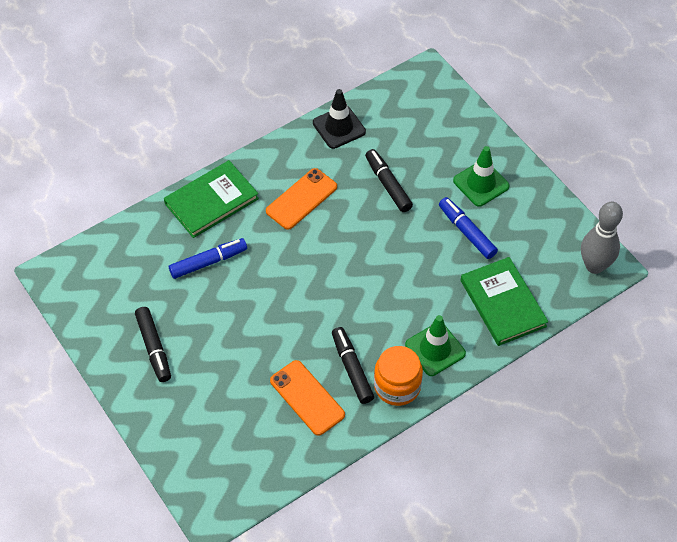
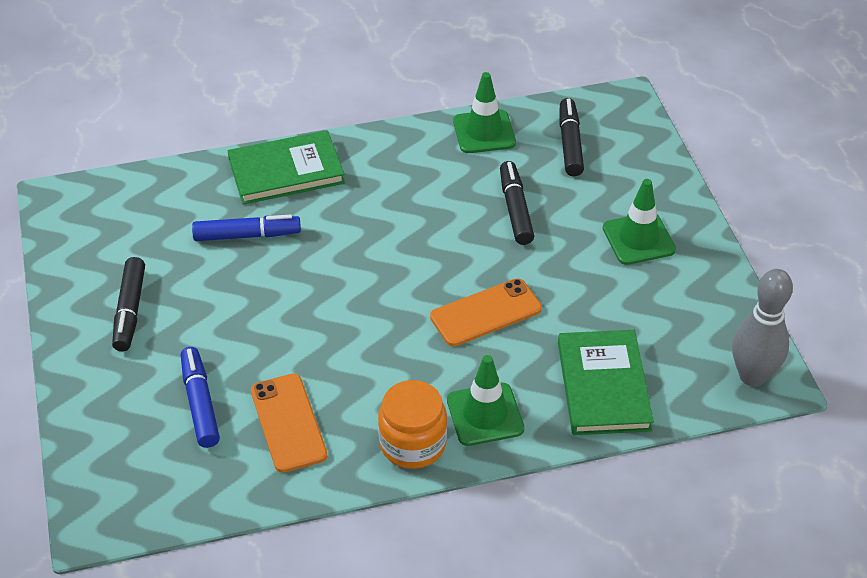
camera: 20 degrees right, 10 degrees down
orange phone [266,168,337,230] -> orange phone moved to [430,278,542,346]
black traffic cone [313,89,366,149] -> green traffic cone [453,72,516,153]
black marker [332,327,374,404] -> black marker moved to [559,98,584,176]
blue marker [439,197,498,259] -> blue marker moved to [181,347,220,448]

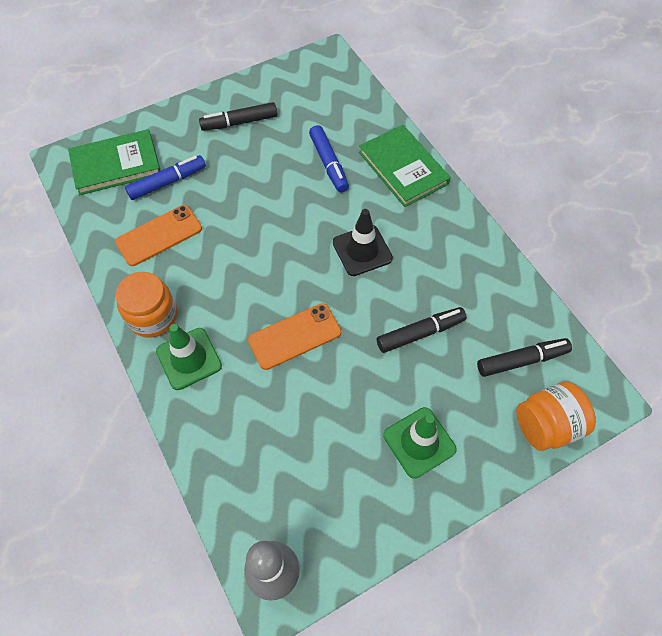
camera: 75 degrees right, 15 degrees up
orange phone [430,278,542,346] -> orange phone turned 75 degrees counterclockwise [248,303,341,370]
green traffic cone [453,72,516,153] -> none
green book [558,330,654,435] -> green book moved to [68,129,161,195]
none -> black traffic cone [333,209,393,276]
none -> orange jar [516,381,596,451]

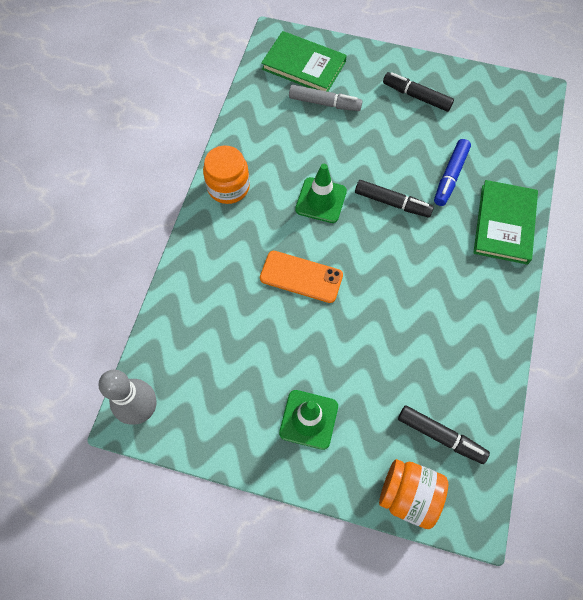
camera: 45 degrees right, 5 degrees up
orange phone [115,205,202,266] -> none
blue marker [125,155,206,200] -> grey marker [289,85,362,111]
green traffic cone [156,324,222,390] -> green traffic cone moved to [295,164,347,223]
black traffic cone [333,209,393,276] -> none
black marker [377,307,467,353] -> black marker moved to [355,180,434,218]

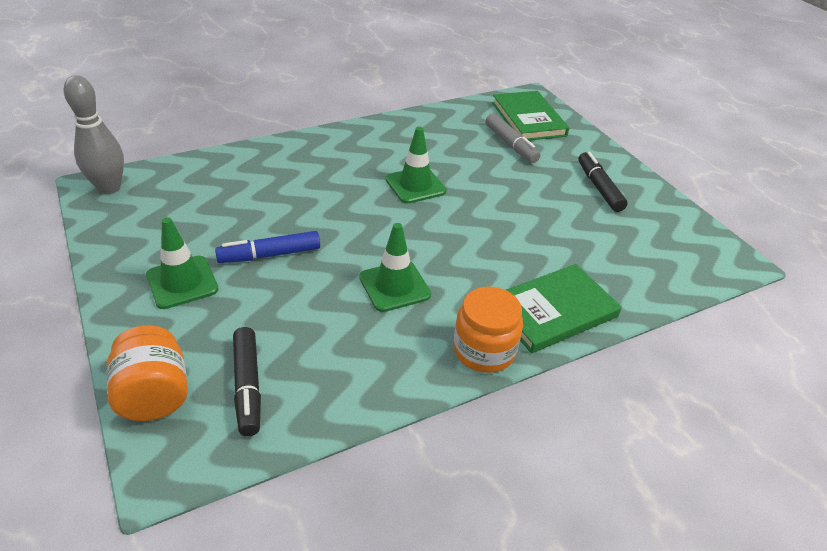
camera: 45 degrees right, 25 degrees down
orange jar [203,145,250,204] -> orange jar moved to [453,286,523,373]
orange phone [260,251,343,303] -> none
black marker [355,180,434,218] -> none
blue marker [434,139,471,206] -> blue marker moved to [215,231,320,263]
none -> green traffic cone [359,223,431,312]

